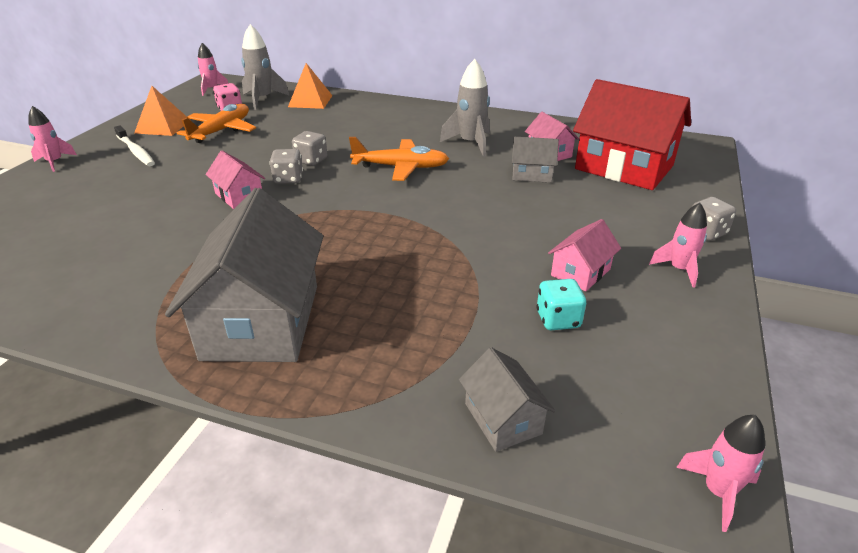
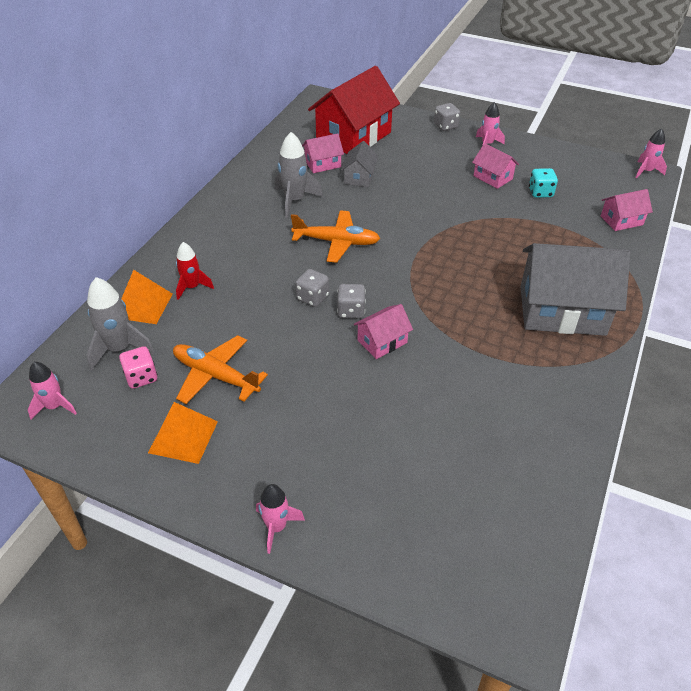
camera: 85 degrees left, 10 degrees up
white toothbrush [114,126,155,166] -> none
orange plane [349,137,449,181] -> orange plane turned 90 degrees clockwise [291,210,381,263]
grey house [459,347,555,452] -> pink house [601,189,653,231]
none -> red rocket [176,242,214,300]

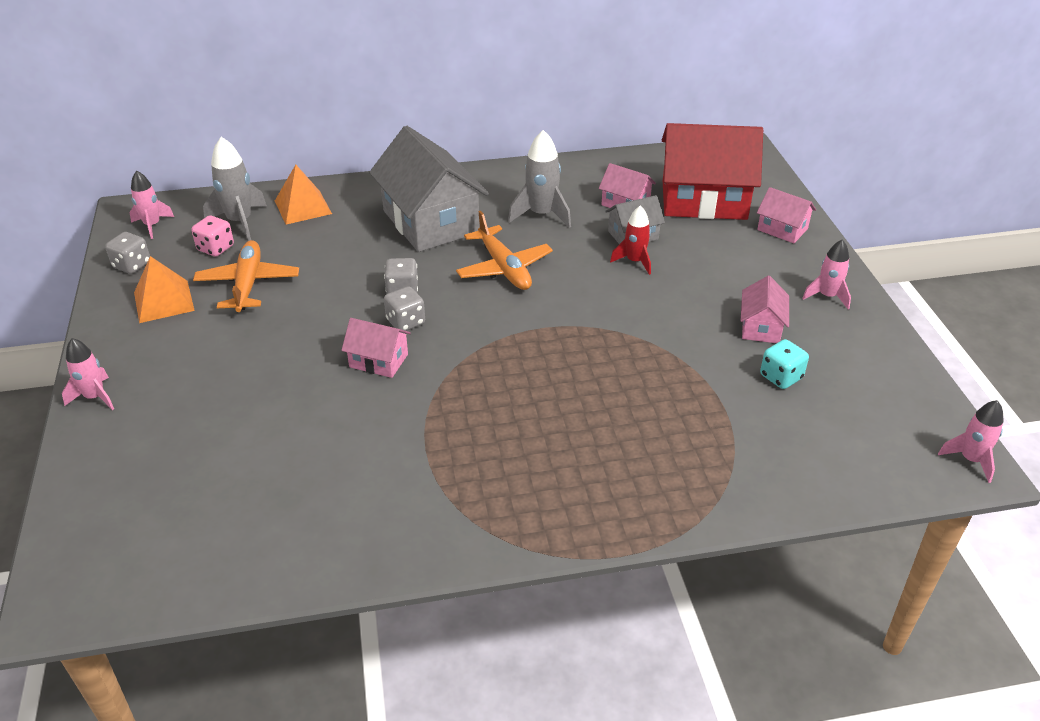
camera: 55 degrees right, 5 degrees down
red rocket [176,242,214,300] -> red rocket moved to [610,206,651,275]
grey dice [434,103,460,131] -> grey dice moved to [105,232,150,274]
grey house [520,243,631,336] -> grey house moved to [369,126,489,252]
pink house [601,189,653,231] -> pink house moved to [757,187,816,243]

